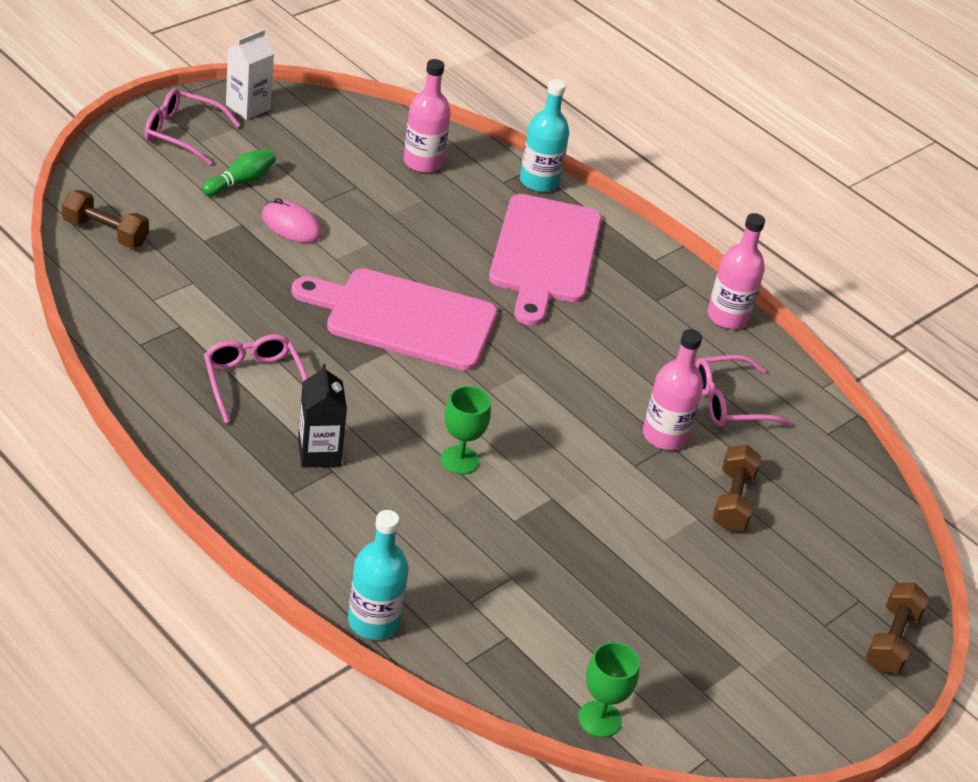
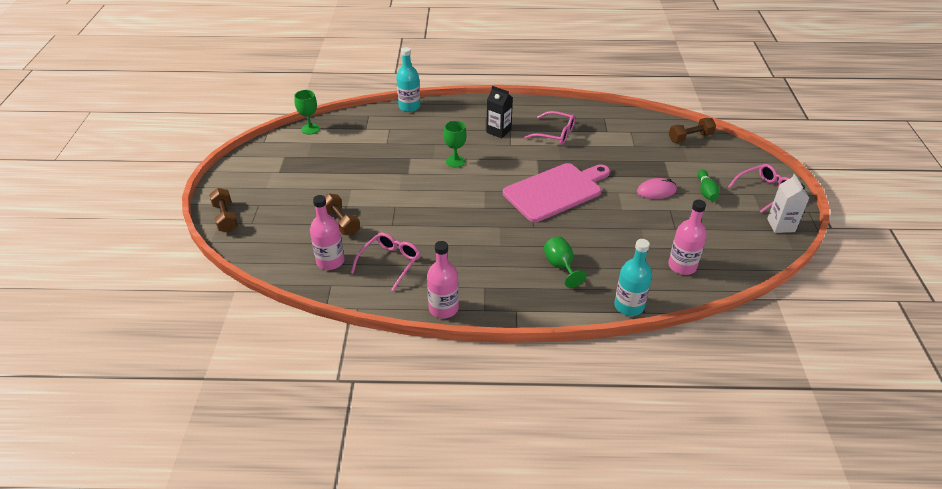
camera: 140 degrees right, 0 degrees up
pink cutting board [489,194,602,326] -> green goblet [544,236,586,288]
pink bottle [643,329,703,450] -> pink bottle moved to [310,195,344,270]

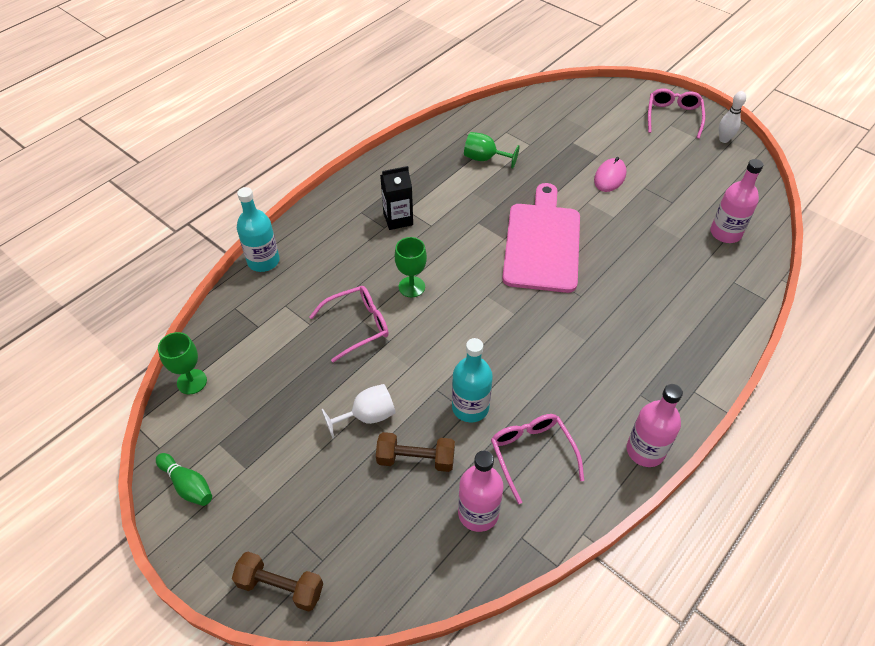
camera: 50 degrees left, 10 degrees up
pink glasses [524,111,575,145] -> pink glasses moved to [310,286,389,362]
green goblet [544,236,586,288] -> green goblet moved to [464,132,520,169]
turquoise bottle [614,239,652,316] -> turquoise bottle moved to [452,338,493,422]
brown dumbbell [669,118,716,143] -> none
green bowling pin [697,170,719,201] -> green bowling pin moved to [156,453,212,506]
white carton [767,174,809,233] -> white bowling pin [719,91,746,143]
none -> white goblet [321,384,395,438]

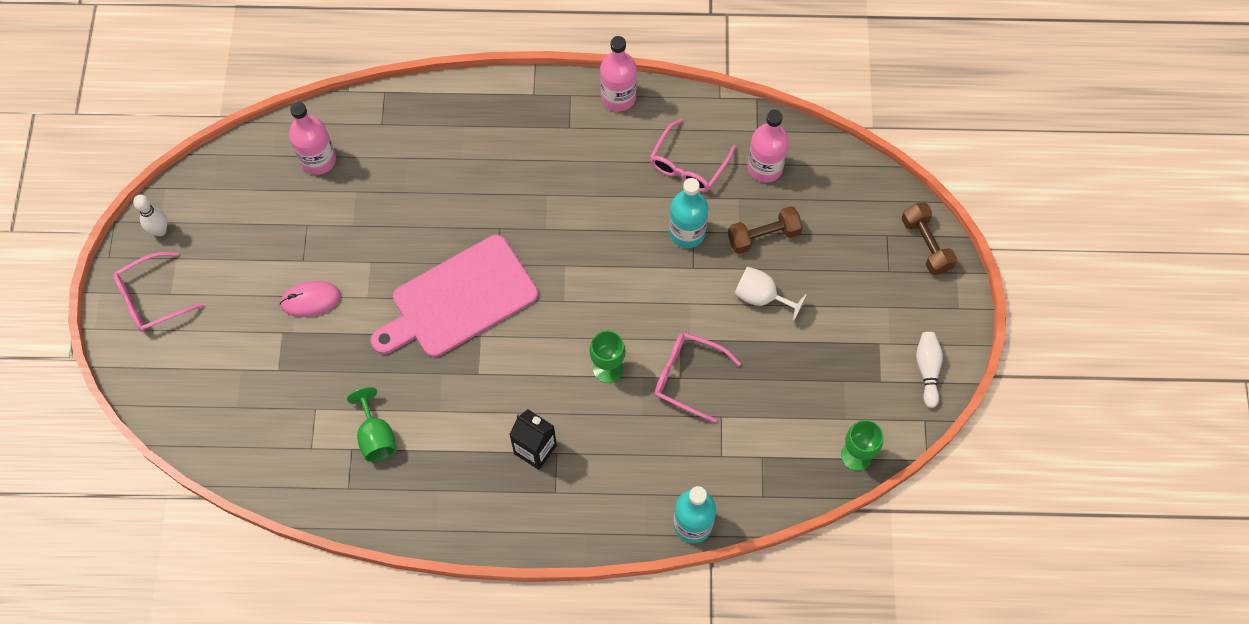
camera: 130 degrees left, 15 degrees up
green bowling pin [156,453,212,506] -> white bowling pin [916,332,943,408]
brown dumbbell [376,432,455,472] -> brown dumbbell turned 75 degrees counterclockwise [728,206,803,254]

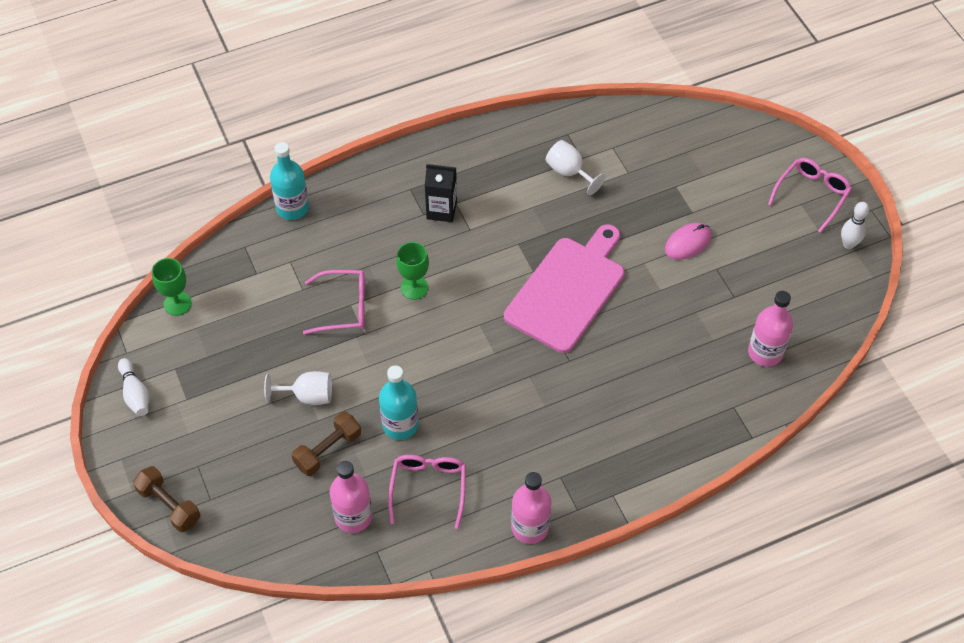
camera: 155 degrees right, 10 degrees down
green goblet [347,387,397,462] -> white goblet [546,140,606,195]

